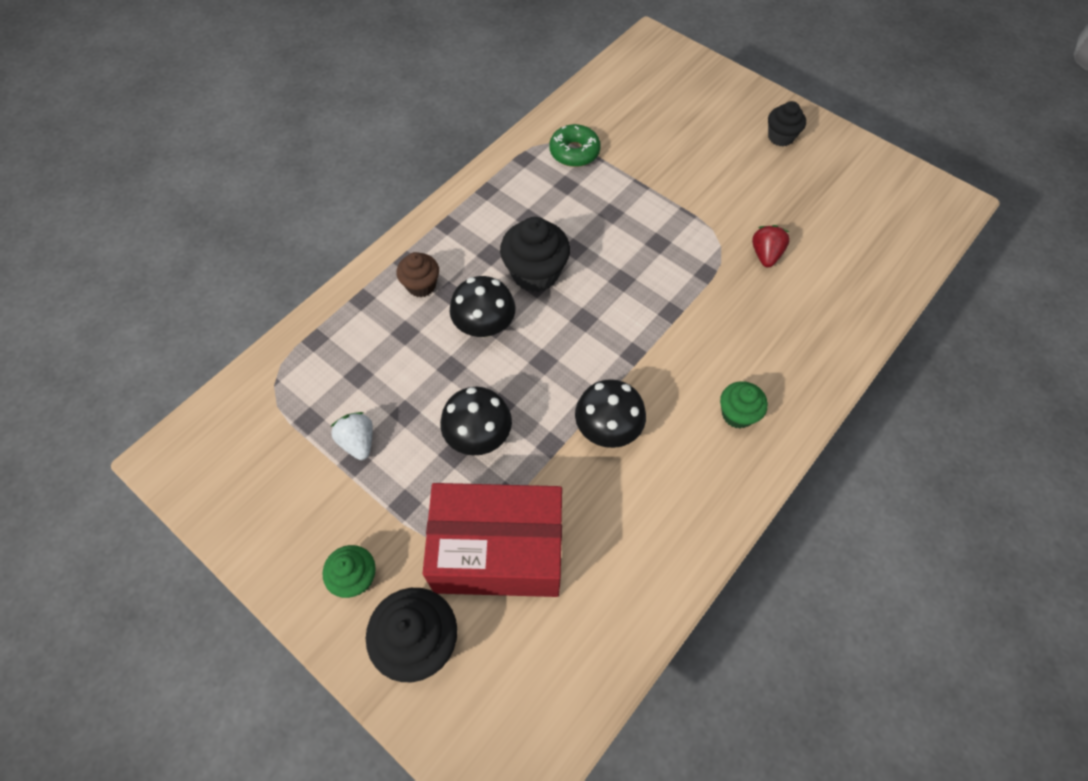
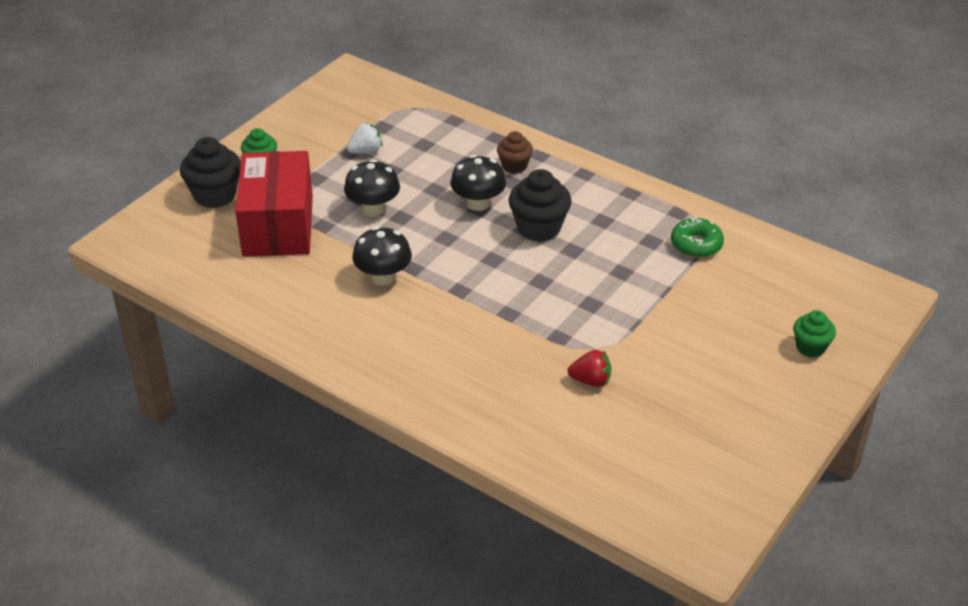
camera: 85 degrees right, 20 degrees down
green cupcake [720,381,768,429] -> green cupcake moved to [793,310,836,357]
black cupcake [768,101,806,146] -> none

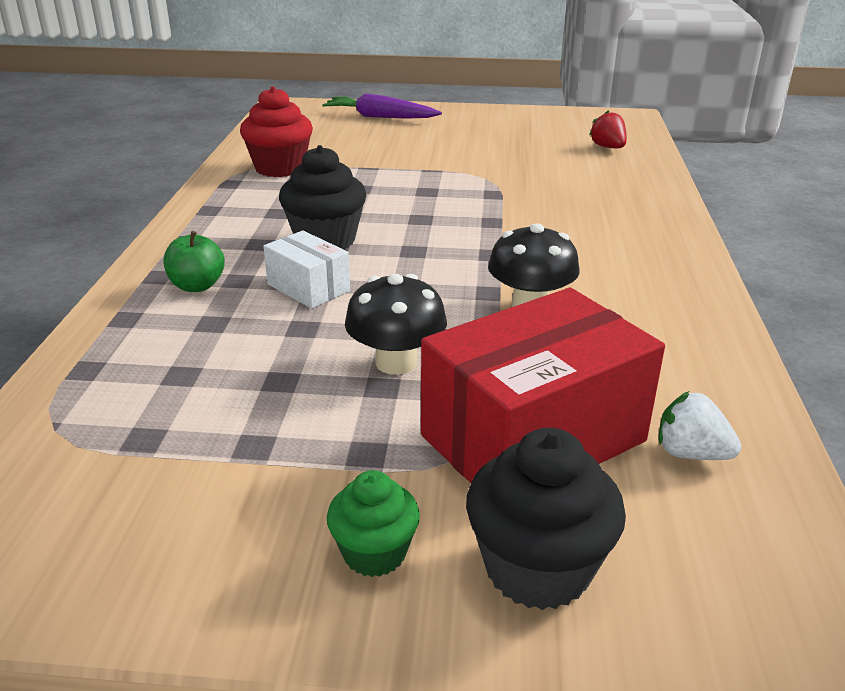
camera: 120 degrees left, 10 degrees down
white strawberry [347,123,383,154] -> white strawberry moved to [658,391,741,460]
black mushroom [450,155,506,211] -> white box [263,230,350,309]
brown cupcake [497,131,533,174] -> green apple [164,231,225,292]
red strawberry [568,350,611,387] -> red strawberry moved to [589,110,627,148]
green donut [671,217,724,258] -> red cupcake [240,86,313,177]
green cupcake [793,310,836,357] -> purple carrot [322,94,442,119]

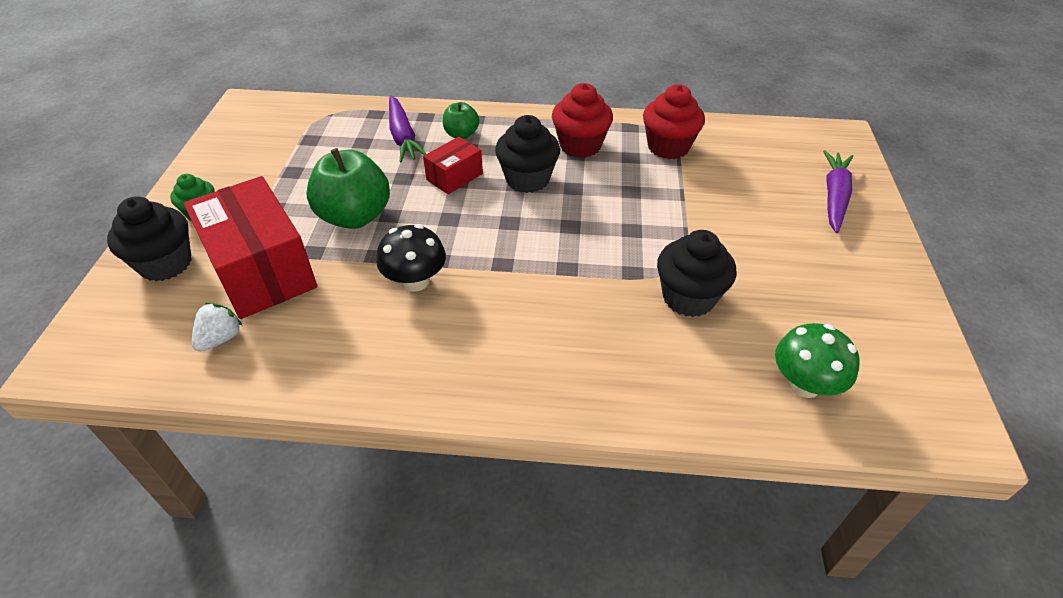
camera: 90 degrees right, 15 degrees up
white box [263,230,350,309] -> red box [423,137,483,194]
black mushroom [345,274,447,375] -> green apple [306,148,390,229]
red strawberry [589,110,627,148] -> green mushroom [775,323,860,398]
none -> purple carrot [389,95,426,162]
none -> red cupcake [552,83,613,158]
none -> black cupcake [657,230,737,317]

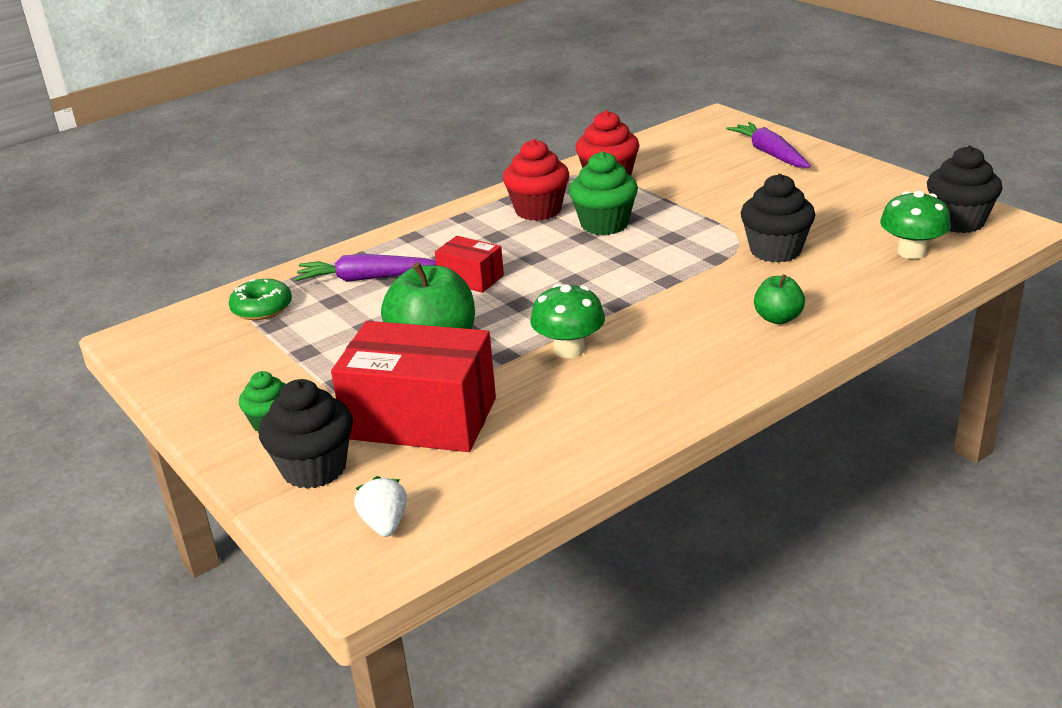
camera: 40 degrees left, 15 degrees down
white strawberry [192,303,242,352] -> white strawberry moved to [354,476,407,537]
black mushroom [376,224,446,292] -> green mushroom [530,284,605,358]
purple carrot [389,95,426,162] -> purple carrot turned 150 degrees clockwise [295,254,436,282]
red box [423,137,483,194] -> red box turned 60 degrees counterclockwise [435,236,504,293]
green apple [443,102,479,139] -> green apple moved to [754,274,805,324]
black cupcake [495,115,560,193] -> black cupcake moved to [927,146,1003,233]
none -> green donut [228,279,292,320]
none -> green cupcake [569,151,638,235]

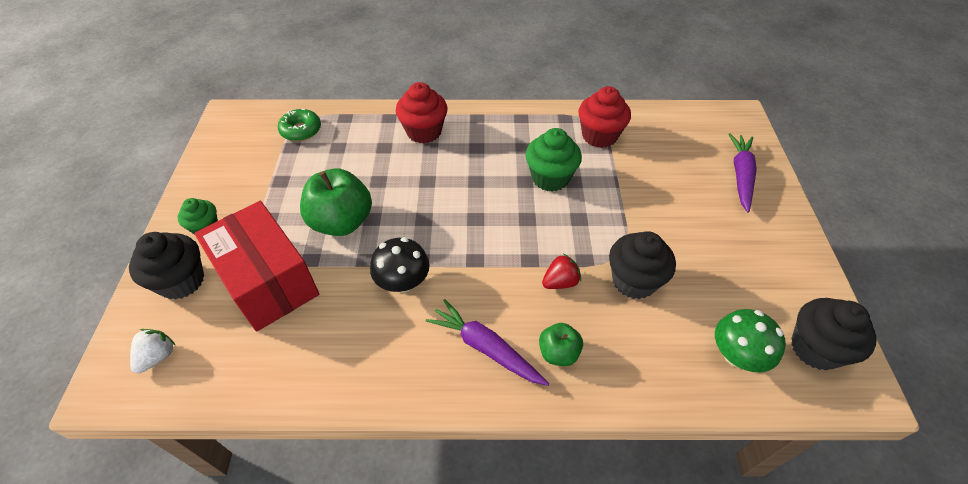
camera: 35 degrees right, 20 degrees up
purple carrot [295,254,436,282] -> purple carrot moved to [426,299,549,386]
red box [435,236,504,293] -> none
red cupcake [503,139,569,221] -> red cupcake moved to [396,82,448,144]
green mushroom [530,284,605,358] -> black mushroom [370,237,430,293]
none -> red strawberry [542,254,581,289]

